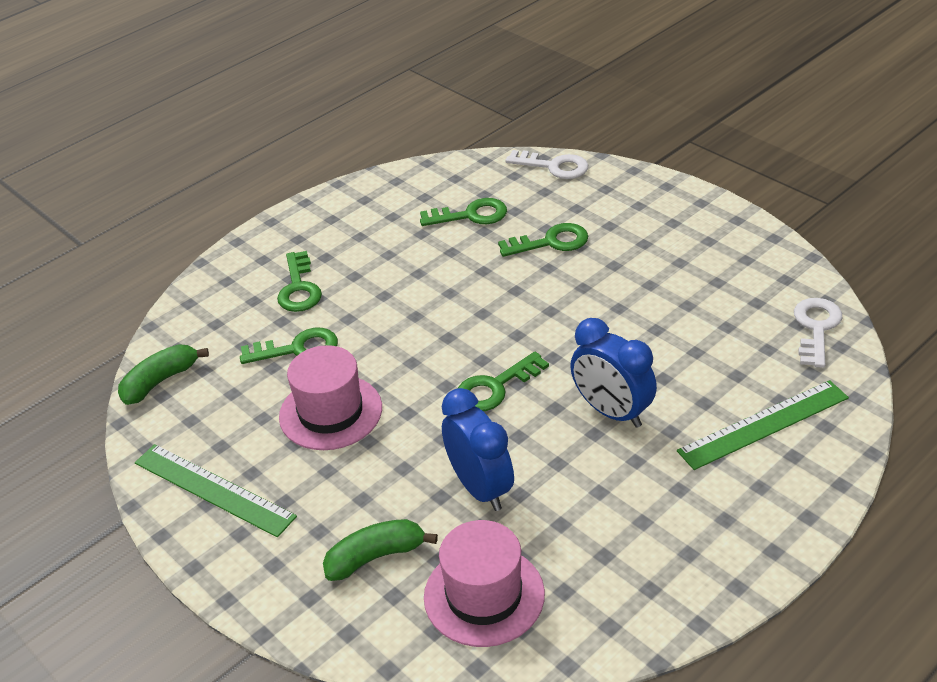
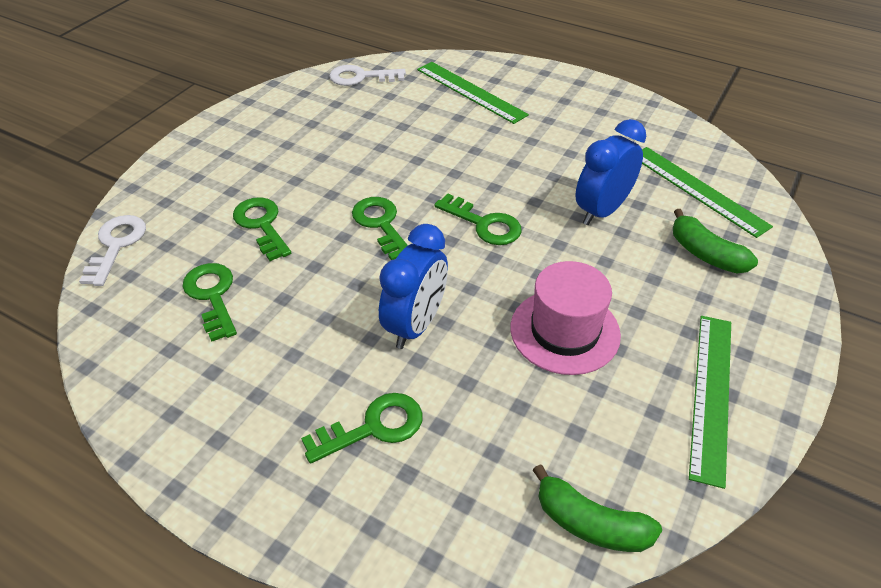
camera: 110 degrees left, 5 degrees up
green key [240,328,338,364] -> green key moved to [352,197,408,260]
pink hat [424,520,545,647] -> green ruler [642,147,773,238]
blue clock [570,318,657,428] -> blue clock moved to [379,224,448,349]

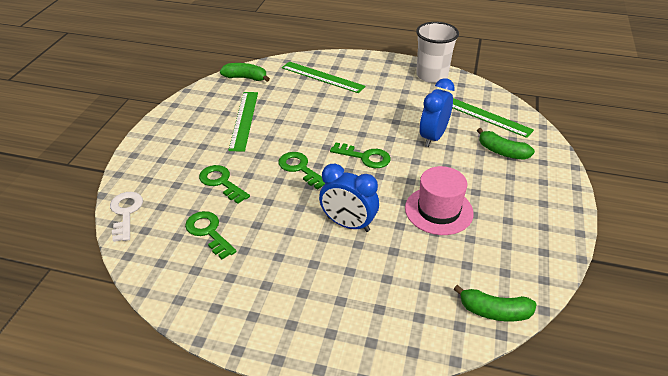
camera: 15 degrees left, 5 degrees down
green key [301,393,423,464] -> none
white key [329,65,406,86] -> green banana [220,63,270,82]
blue clock [379,224,448,349] -> blue clock turned 105 degrees clockwise [319,164,379,232]
green ruler [689,316,731,489] -> green ruler moved to [228,92,258,152]
none -> white cup [416,22,459,83]

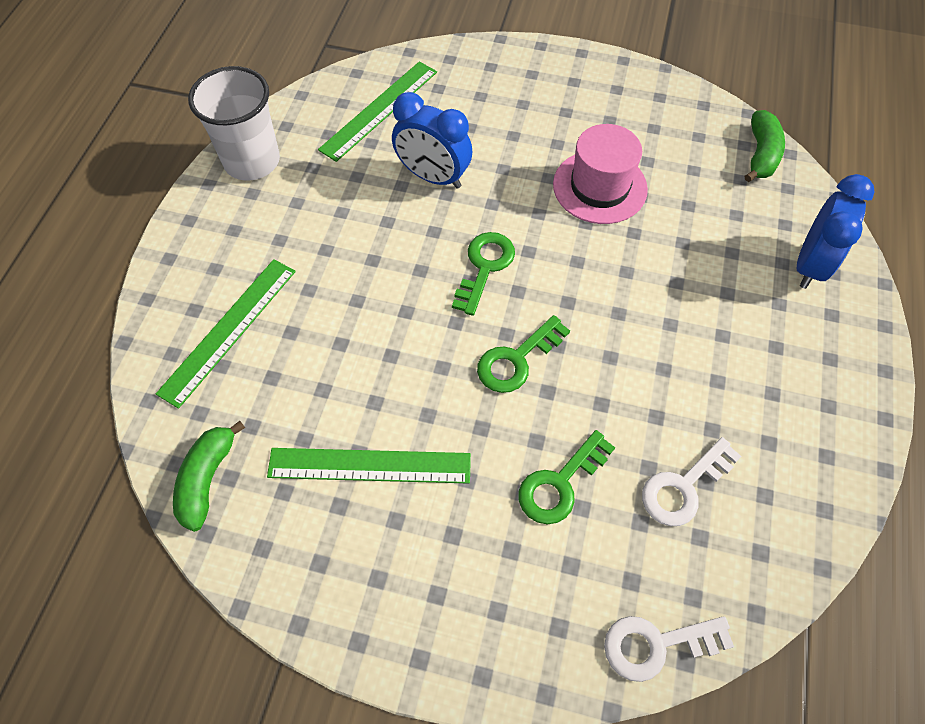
camera: 90 degrees left, 20 degrees up
green key [185,211,237,259] -> white key [642,437,742,526]
blue clock [319,164,379,232] -> blue clock moved to [797,174,875,289]
green banana [477,128,535,160] -> none

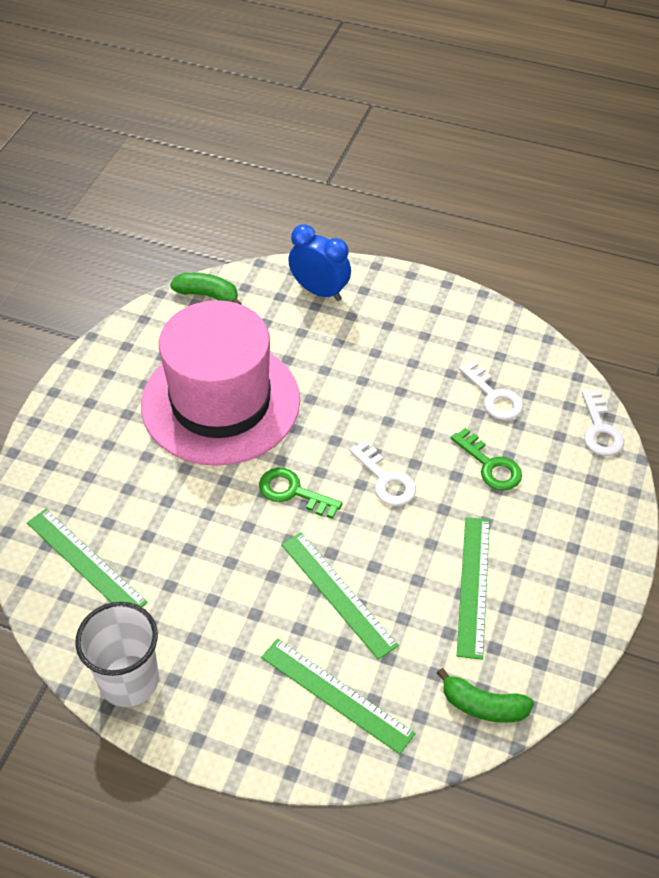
camera: 85 degrees left, 10 degrees down
blue clock [392,92,473,189] -> none
green key [477,315,570,393] -> white key [349,441,416,506]
pink hat [553,124,648,224] -> pink hat [141,300,300,466], size x1.93
none -> green ruler [281,532,399,660]

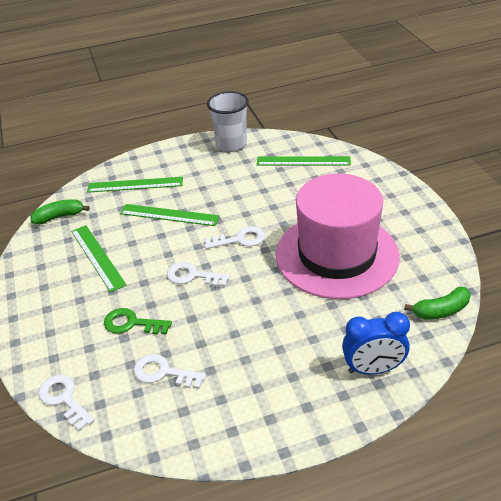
camera: 145 degrees right, 10 degrees down
green key [259,468,342,519] -> white key [204,226,265,249]

